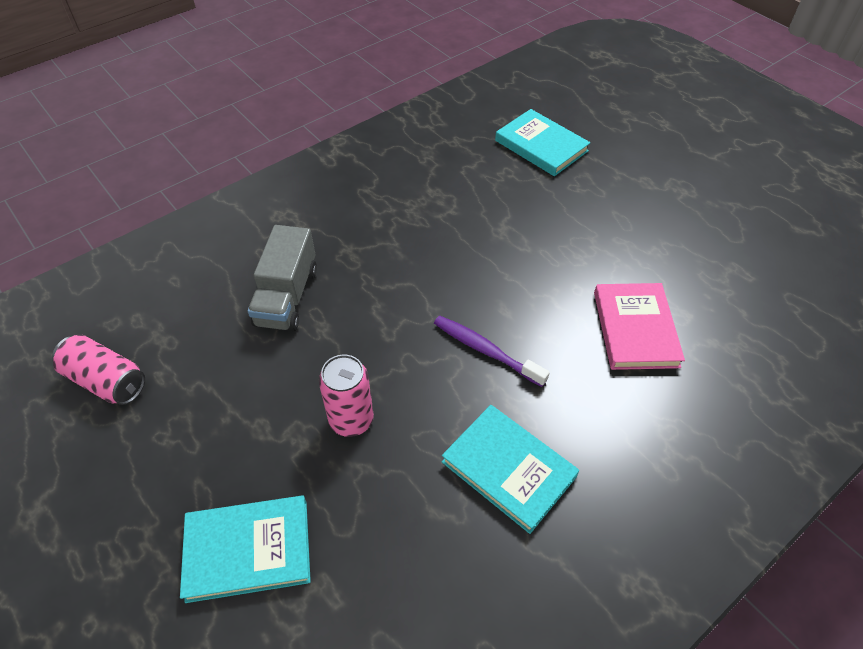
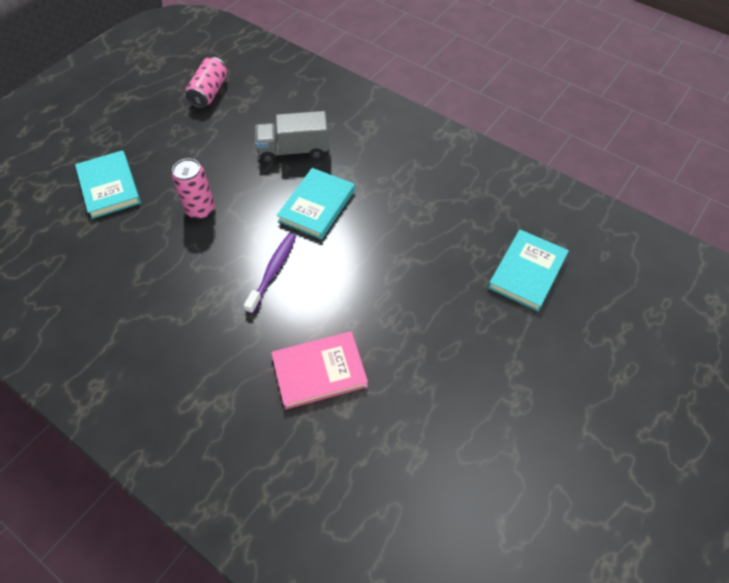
camera: 75 degrees right, 5 degrees up
turquoise book [442,405,579,534] -> turquoise book moved to [277,168,355,239]

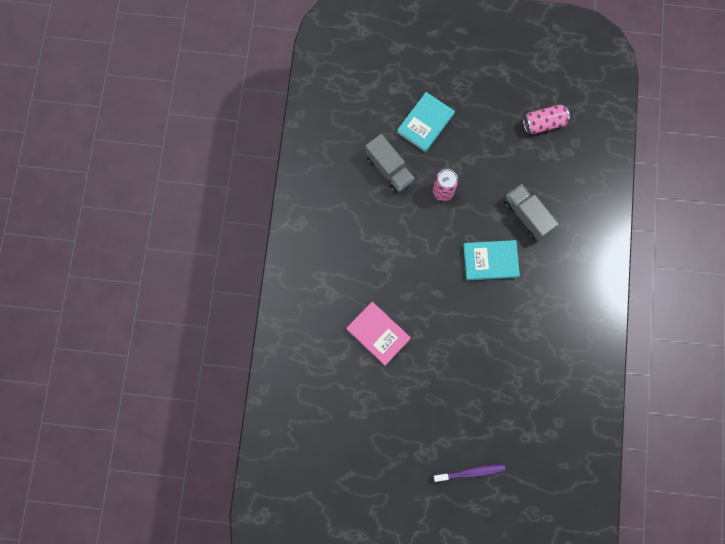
camera: 60 degrees right, 20 degrees up
purple toothbrush [244,233,296,314] -> purple toothbrush moved to [434,464,505,482]
turquoise book [488,230,569,312] -> none
none -> grey truck [365,134,415,193]

